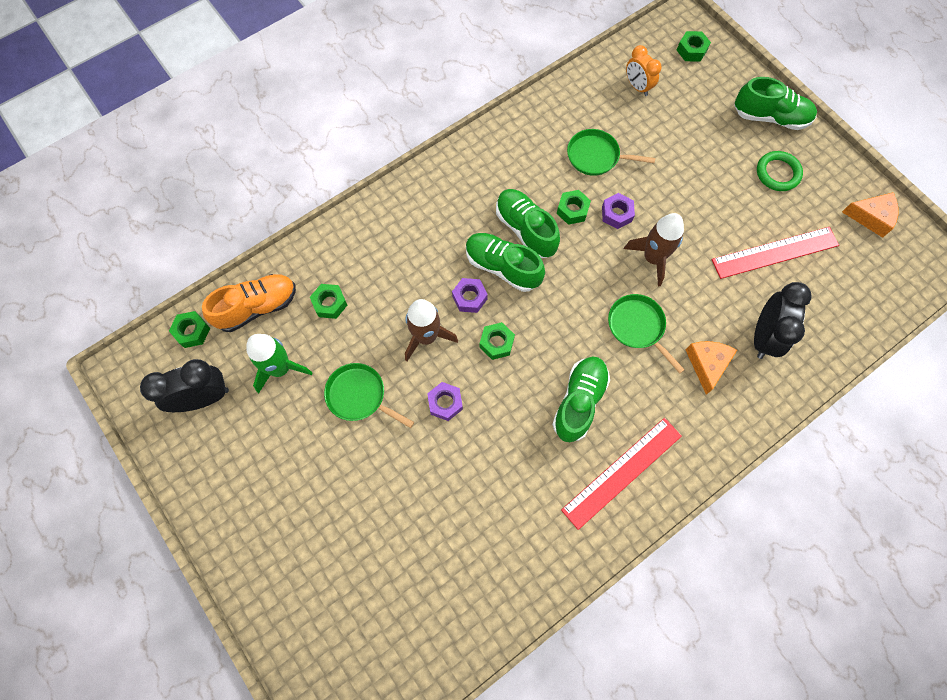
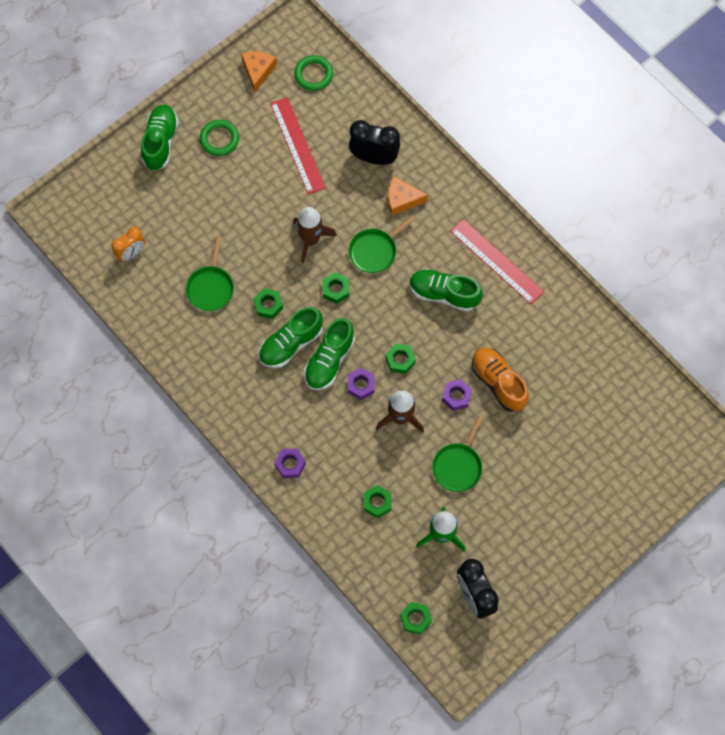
camera: 95 degrees left, 0 degrees up
orange shoe [202,274,296,332] -> orange shoe moved to [472,348,529,412]
purple nut [602,193,635,229] -> purple nut moved to [274,448,306,478]
green nut [677,31,711,62] -> green nut moved to [323,272,349,304]
none -> green ring [294,55,333,91]

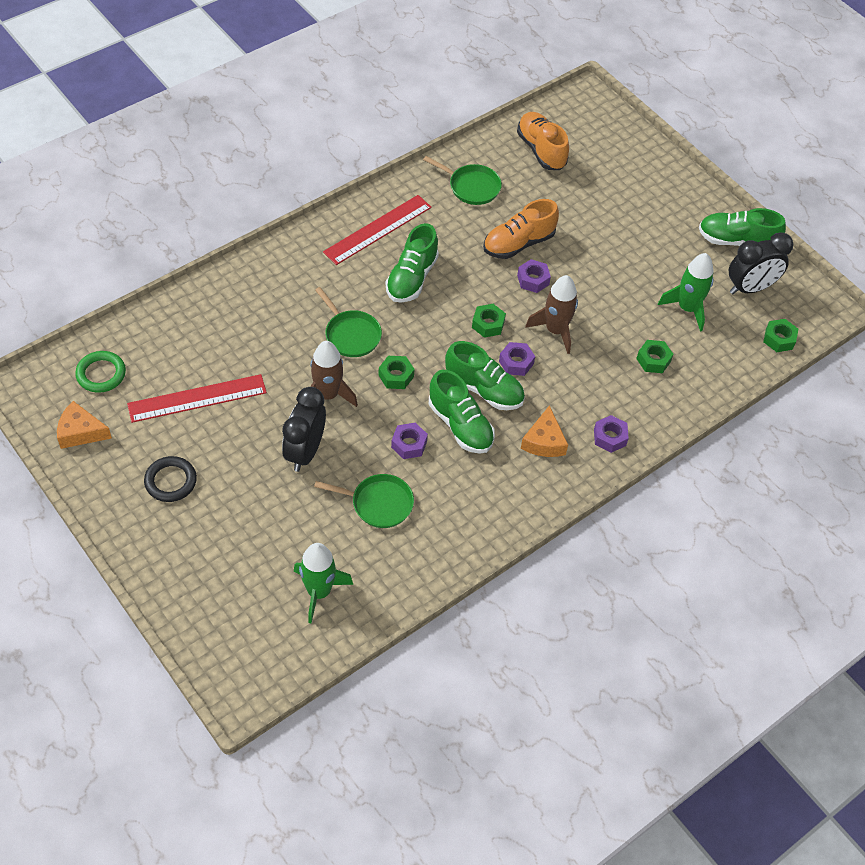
camera: 90 degrees left, 15 degrees down
orange clock [111,227,145,262] -> green rocket [294,543,353,623]
green shoe [141,104,179,171] -> green shoe moved to [699,208,786,246]
green ring [199,120,239,156] -> black ring [144,456,197,502]
green nut [253,288,283,319] -> purple nut [391,423,428,459]
black clock [349,120,400,165] -> black clock moved to [282,387,326,472]
orange cheese [388,177,428,216] -> orange cheese moved to [521,405,568,457]
green pan [432,415,483,492] -> green pan moved to [423,156,502,205]
none -> orange shoe [517,112,569,170]

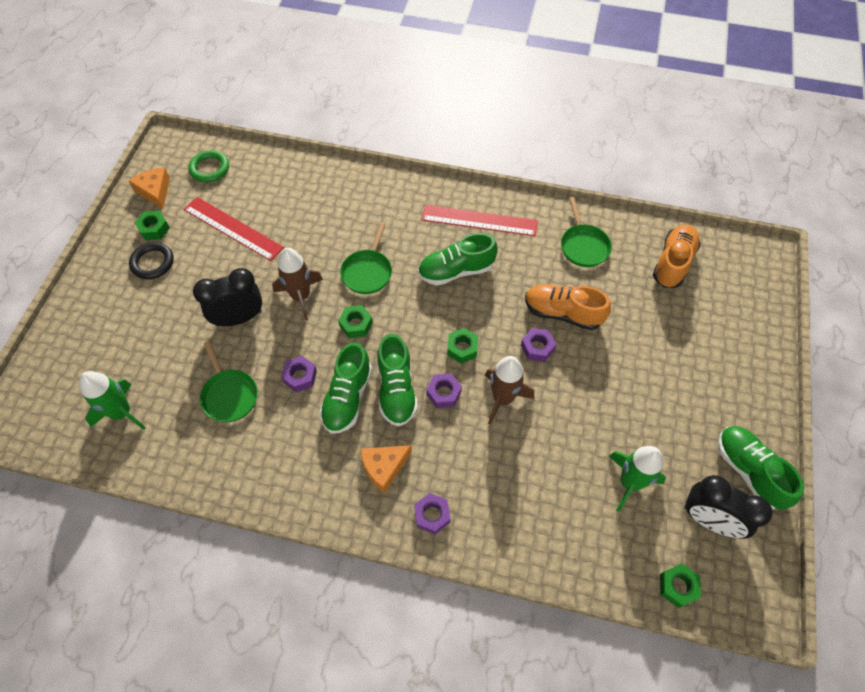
camera: 55 degrees right, 5 degrees up
green nut [636,340,673,373] -> green nut moved to [135,211,170,240]

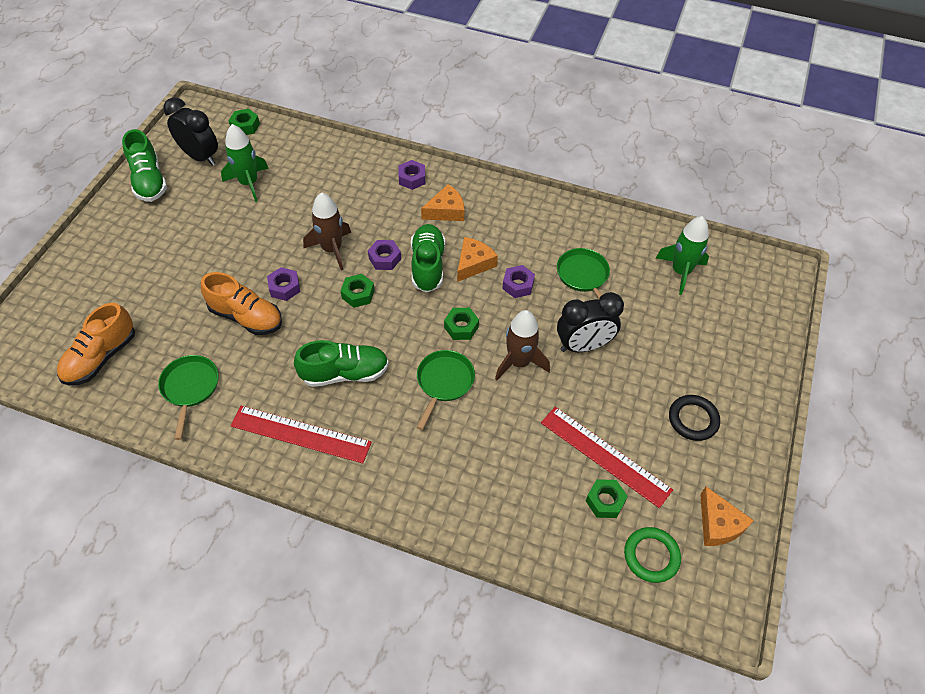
camera: 175 degrees left, 5 degrees down
green nut [135,211,170,240] -> green nut moved to [586,479,628,518]
green shoe [319,342,372,434] -> orange cheese [457,237,498,282]

